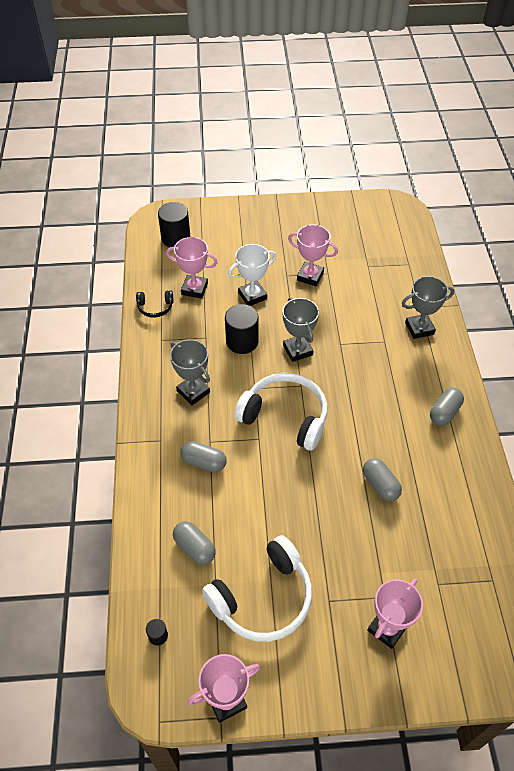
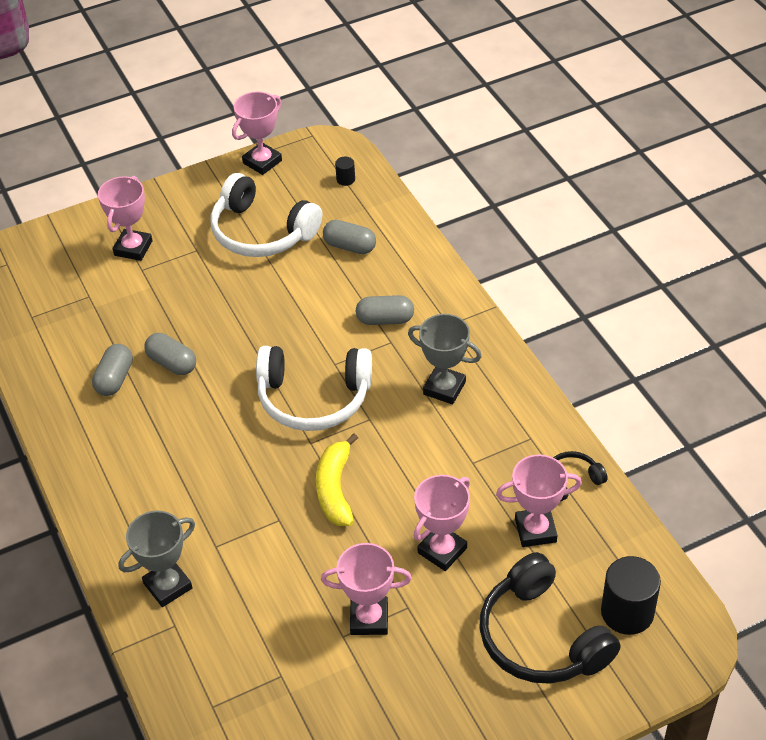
camera: 160 degrees right, 5 degrees down
white headphones [202,535,312,642] -> white headphones turned 90 degrees counterclockwise [211,173,322,257]
black cylinder [225,304,259,354] -> none
white trophy [228,244,276,306] -> pink trophy [414,475,470,571]
grey trophy [283,298,319,362] -> yellow banana [316,433,358,526]
grey capsule [430,388,464,426] -> grey capsule moved to [92,344,133,396]
none -> black headphones [479,552,621,684]

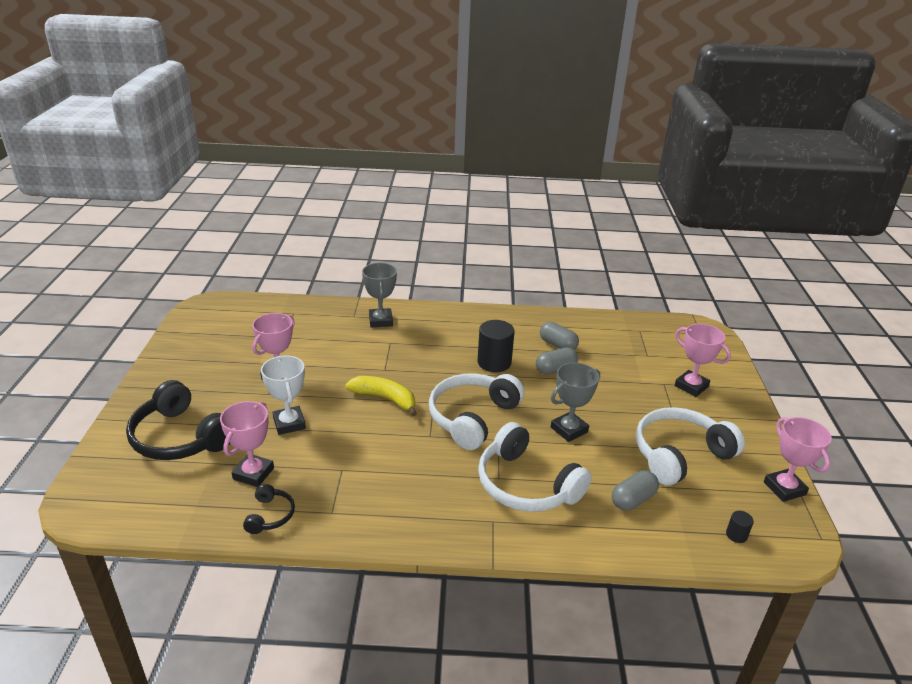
camera: 115 degrees right, 15 degrees down
grey capsule [356,295,414,325] -> white headphones [478,422,592,512]
grey trophy [408,314,482,404] -> grey trophy moved to [551,363,600,442]
pink trophy [414,475,470,571] -> white trophy [261,356,306,435]
black headphones [479,552,621,684] -> black headphones turned 135 degrees counterclockwise [126,380,230,460]
black cylinder [601,556,661,635] -> black cylinder moved to [477,320,514,372]

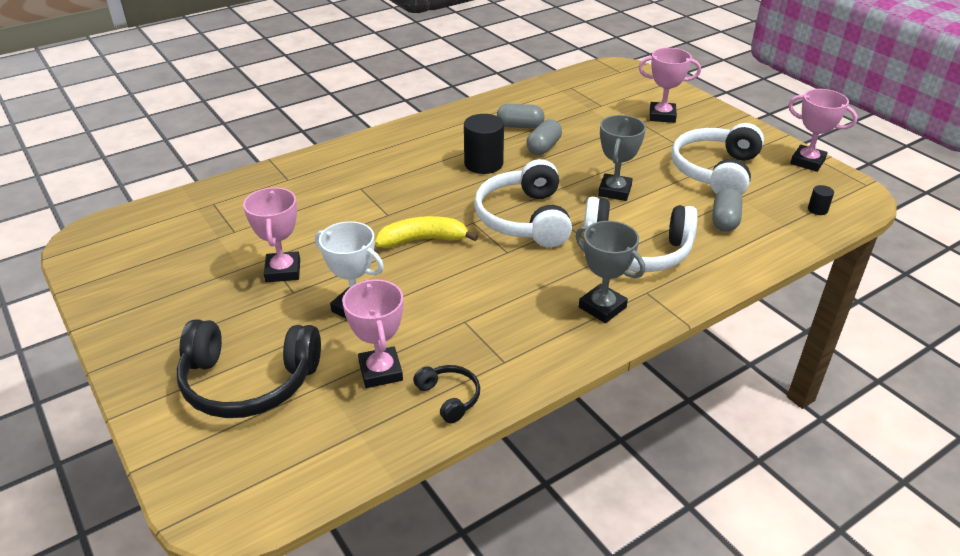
camera: 35 degrees left, 5 degrees up
grey trophy [362,263,397,327] -> grey trophy moved to [576,221,645,323]

